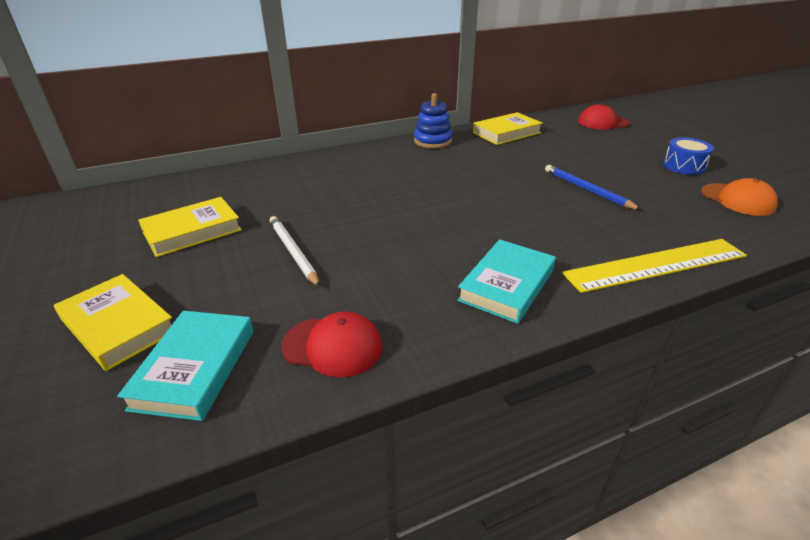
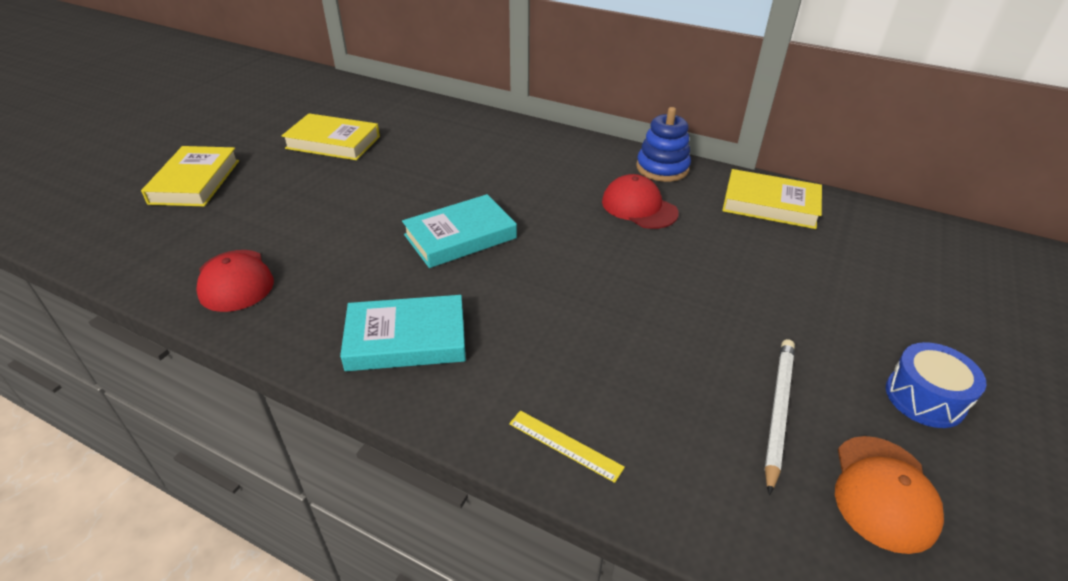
camera: 50 degrees right, 5 degrees up
turquoise book [117,311,253,421] -> turquoise book moved to [402,194,517,268]
white pencil [269,216,320,287] -> white pencil moved to [765,339,795,495]
blue pencil [545,165,641,210] -> none
yellow ruler [562,239,747,293] -> yellow ruler [509,410,625,483], size x0.43
red cap [578,104,630,130] -> red cap moved to [602,174,678,229]

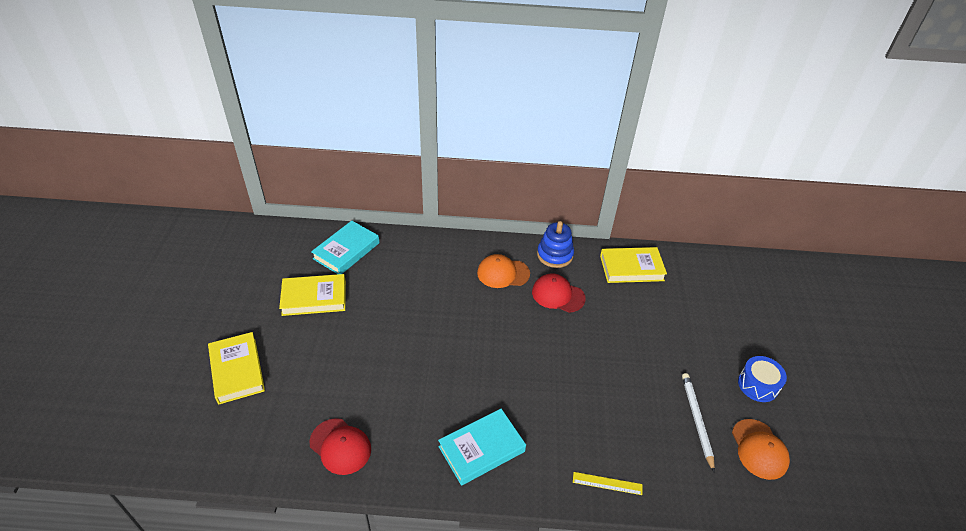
camera: 25 degrees left, 5 degrees up
turquoise book [402,194,517,268] -> turquoise book moved to [311,221,380,274]
none -> orange cap [477,254,530,288]

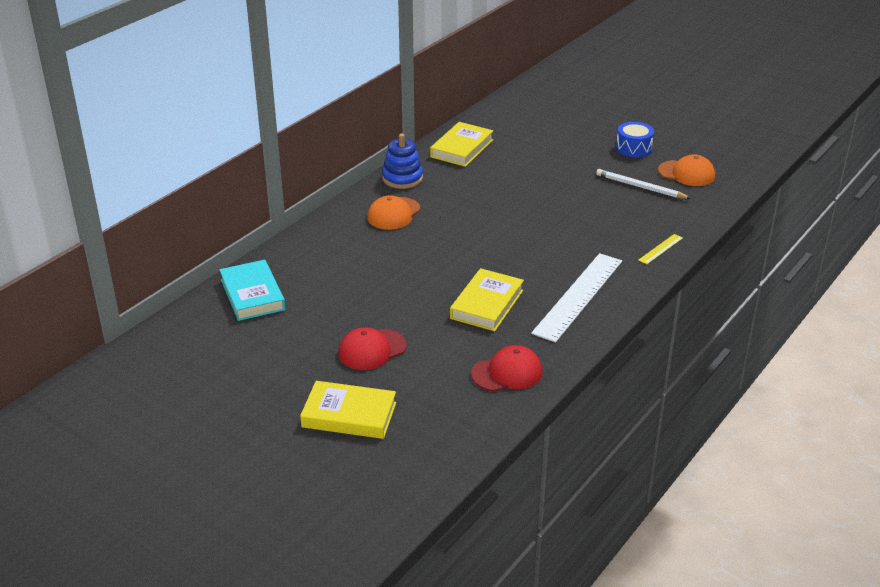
camera: 55 degrees left, 10 degrees down
yellow book [279,274,346,316] -> yellow book moved to [450,268,524,331]
turquoise book [438,409,526,486] -> white ruler [531,253,622,342]
red cap [532,273,586,313] -> red cap moved to [338,327,407,370]

